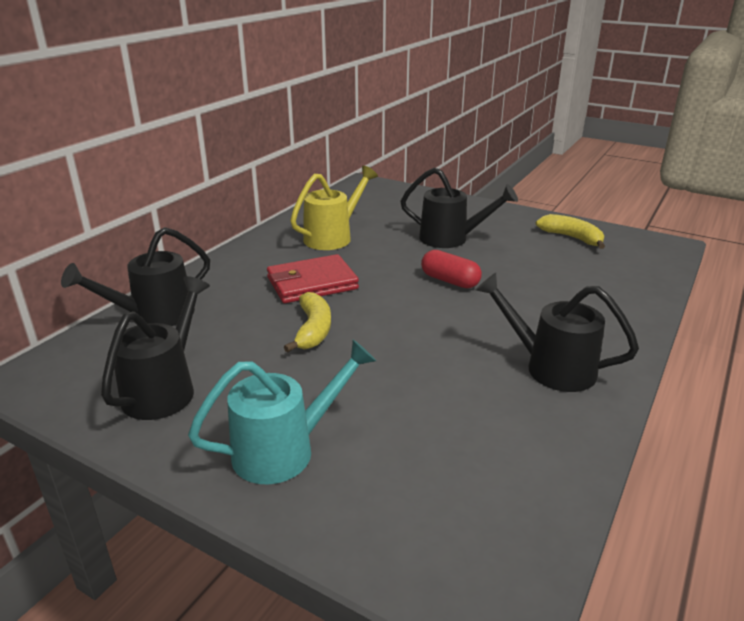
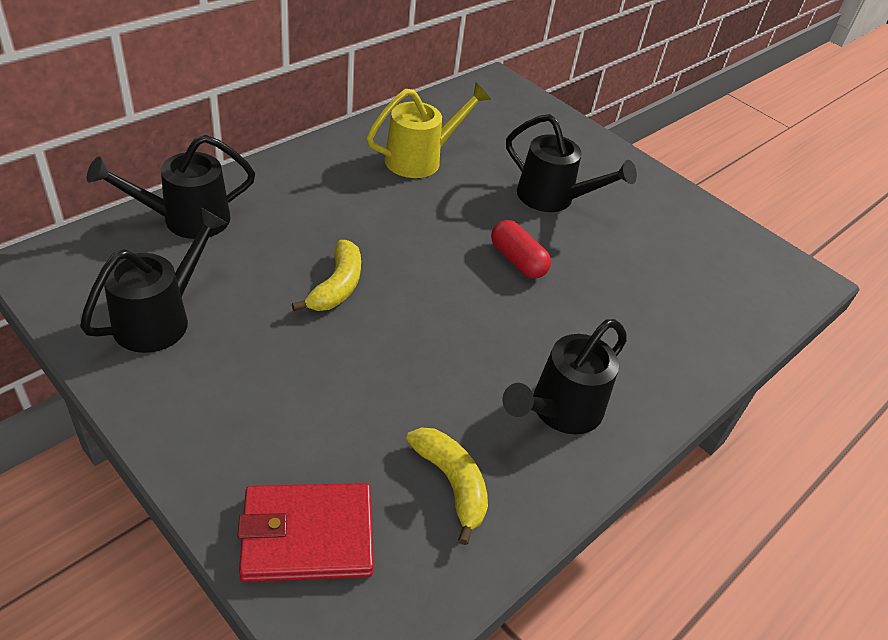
camera: 10 degrees right, 15 degrees up
turquoise watering can [188,340,376,484] -> none
red wallet [267,254,359,303] -> red wallet moved to [237,483,374,582]
black watering can [476,273,639,392] -> black watering can turned 90 degrees counterclockwise [502,319,627,434]
yellow banana [535,214,605,249] -> yellow banana moved to [406,427,488,545]

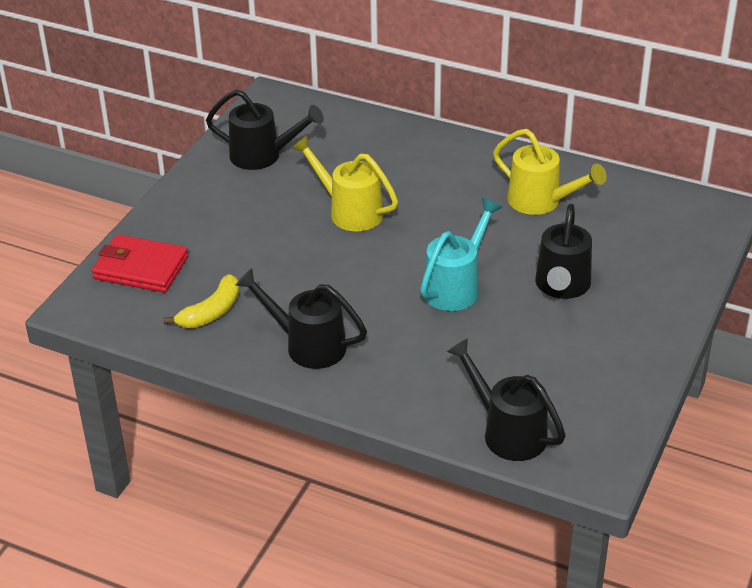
camera: 75 degrees right, 5 degrees down
black watering can [87,135,255,239] -> black watering can moved to [447,338,566,461]
red wallet [237,483,374,582] -> red wallet turned 45 degrees counterclockwise [92,234,188,293]
yellow banana [292,240,361,311] -> yellow watering can [292,135,398,231]
red capsule [491,220,551,279] -> turquoise watering can [420,198,502,311]

